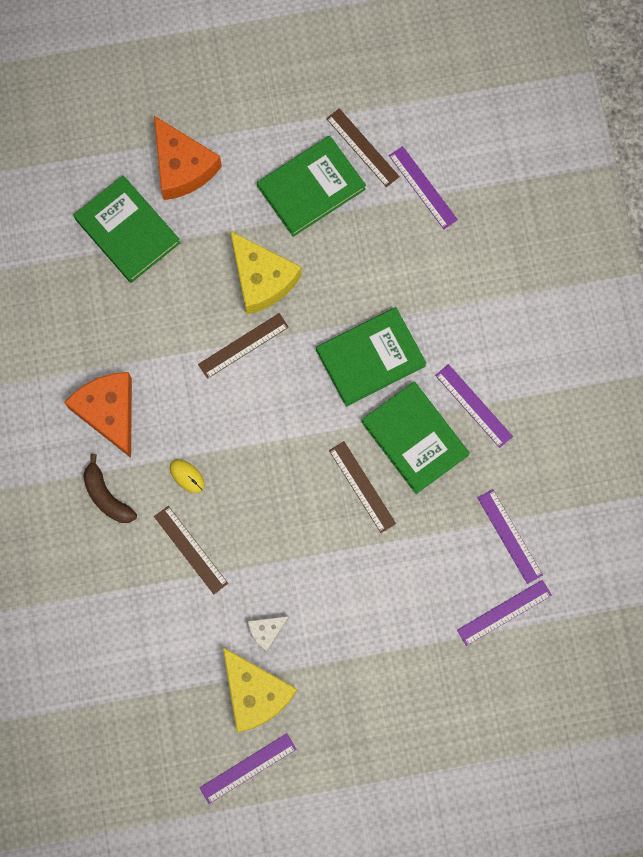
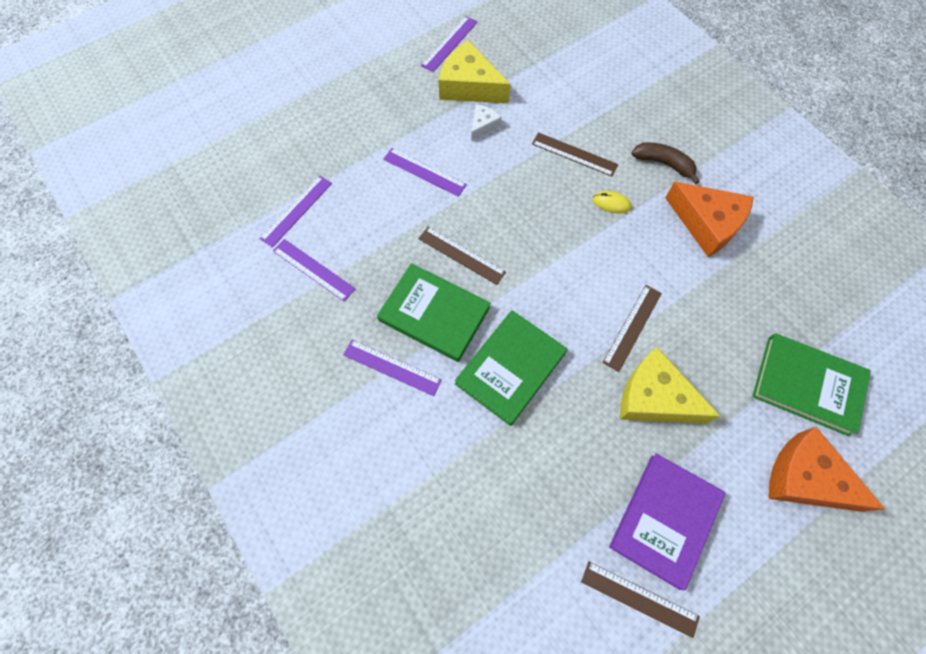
camera: 155 degrees right, 10 degrees down
green book [257,136,366,237] -> purple book [609,453,726,591]
purple ruler [389,146,458,229] -> purple ruler moved to [383,148,467,197]

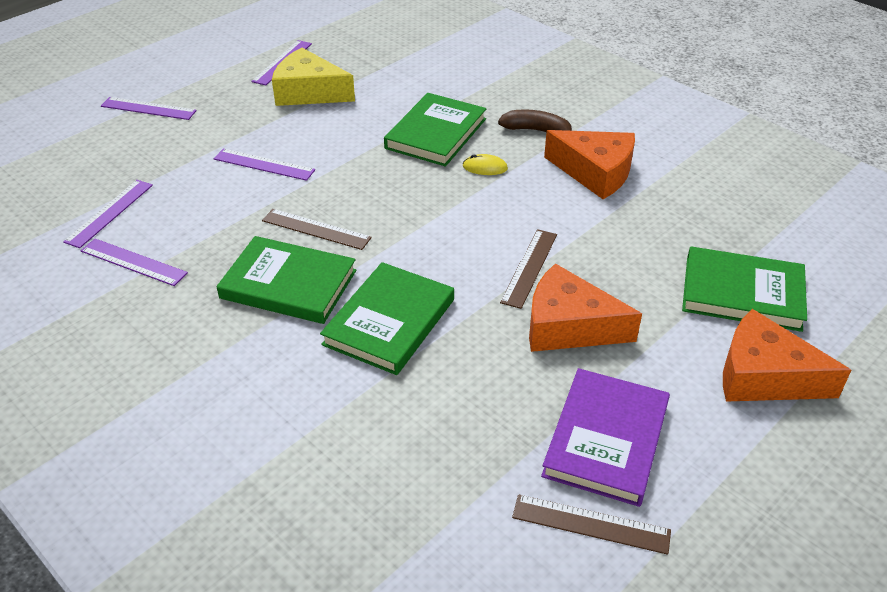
camera: 10 degrees left, 25 degrees down
purple ruler [343,340,442,396] -> purple ruler moved to [101,97,197,120]
white cheese [471,104,502,141] -> none
brown ruler [532,132,618,177] -> green book [384,93,486,166]
yellow cheese [620,347,720,424] -> orange cheese [529,263,642,352]

